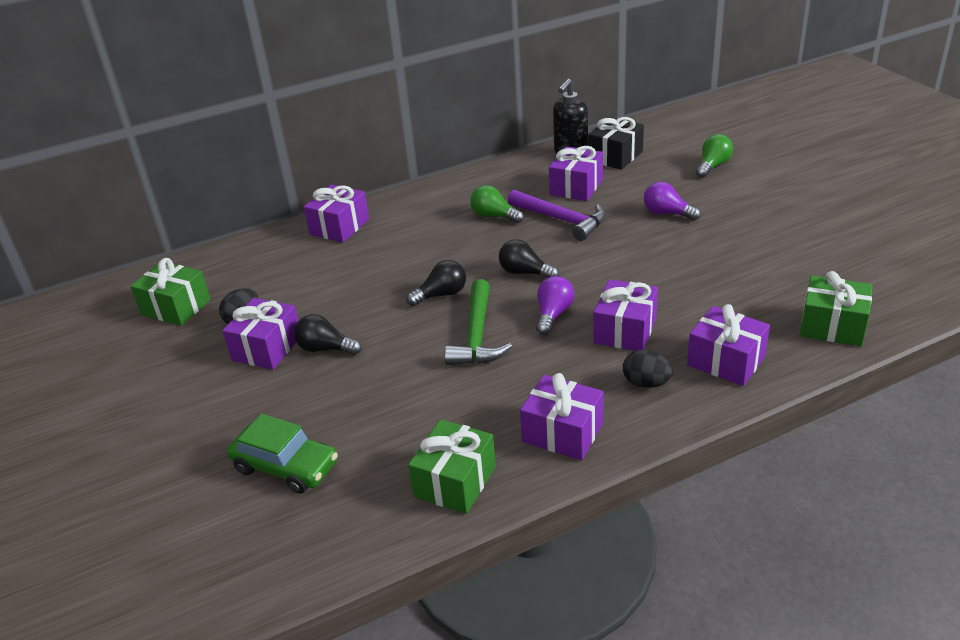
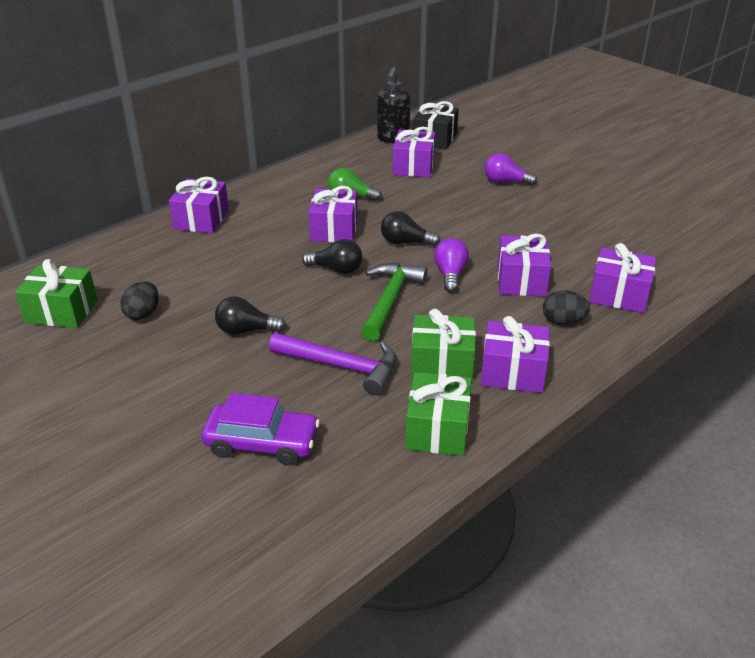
camera: 20 degrees left, 0 degrees up
purple gift [222,298,298,370] -> purple gift moved to [309,186,358,243]
green car [227,414,338,494] -> purple car [202,393,320,466]
black light bulb [406,260,466,306] -> black light bulb turned 60 degrees clockwise [302,239,362,274]
green hammer [445,279,512,365] -> green hammer turned 150 degrees counterclockwise [361,263,427,341]
purple hammer [508,190,605,241] -> purple hammer moved to [269,333,396,395]
green light bulb [696,134,733,178] -> none
green gift [800,271,873,347] -> green gift moved to [411,309,476,383]

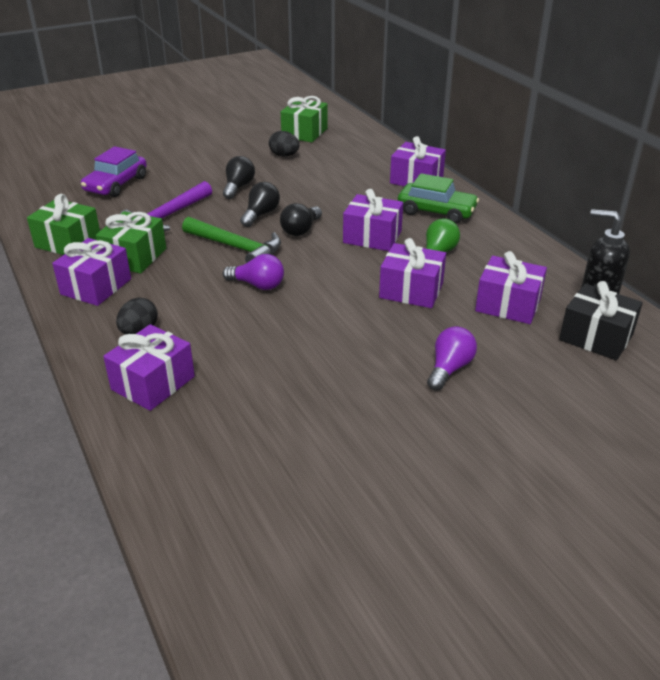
camera: 105 degrees right, 0 degrees up
black light bulb [381,211,440,246] -> black light bulb moved to [240,182,280,227]
purple gift [498,234,551,297] -> purple gift moved to [379,238,446,308]
none -> green car [398,173,479,224]

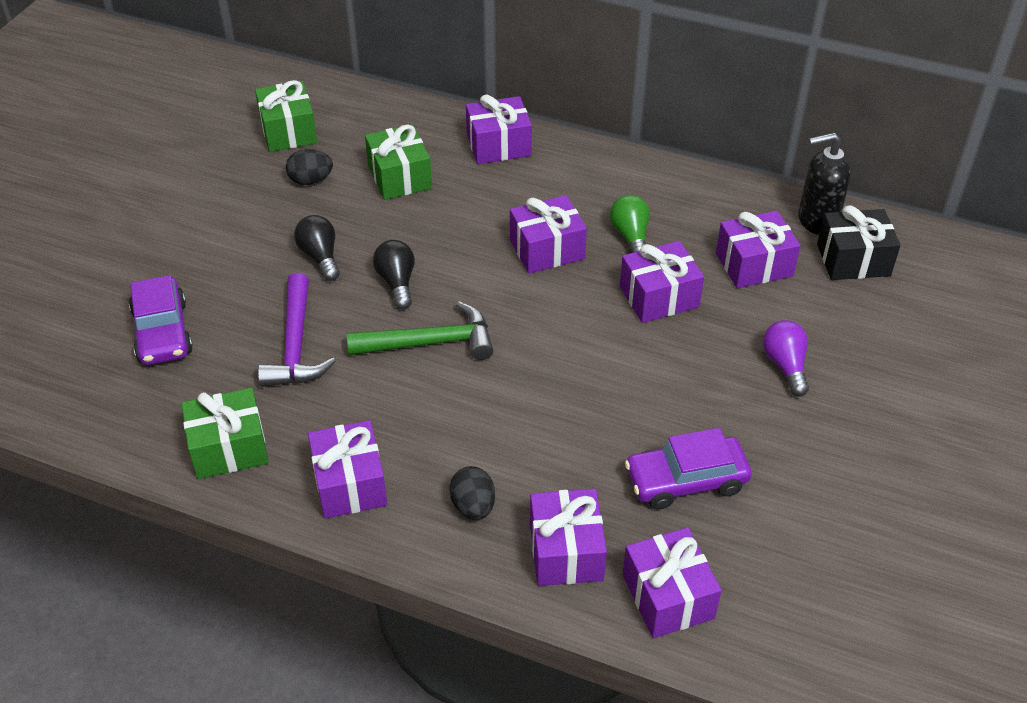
camera: 40 degrees left, 10 degrees up
green gift [96,212,166,273] -> green gift moved to [365,124,432,200]
purple light bulb [223,254,284,290] -> none
black light bulb [280,203,322,236] -> none
green car [398,173,479,224] -> none
none -> purple gift [623,527,722,638]
none -> purple car [625,428,752,510]

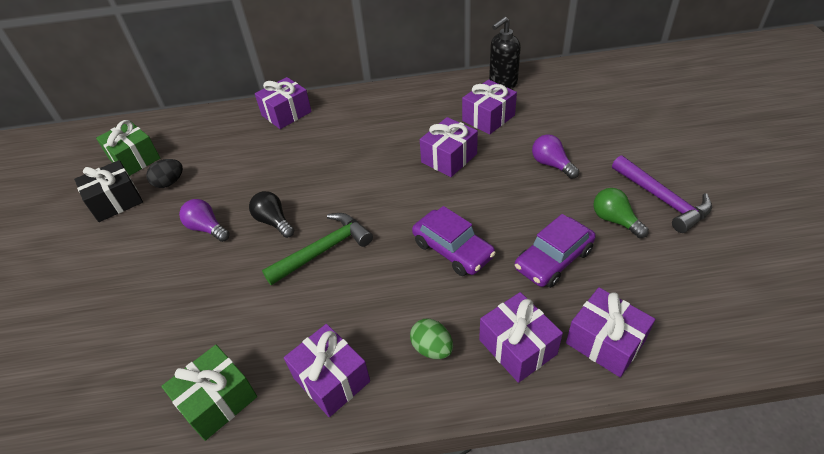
camera: 25 degrees left, 0 degrees up
purple car [129,275,193,365] -> purple car moved to [412,206,496,276]
purple hammer [258,273,336,387] -> purple hammer moved to [612,155,712,233]
black light bulb [294,215,340,281] -> purple light bulb [179,199,230,242]
green gift [365,124,432,200] -> none
black egg [450,466,495,520] -> green egg [410,319,453,359]
purple gift [510,195,587,274] -> none
green light bulb [610,195,650,253] -> green light bulb moved to [593,188,649,238]
black gift [817,206,901,280] -> black gift moved to [74,160,143,222]

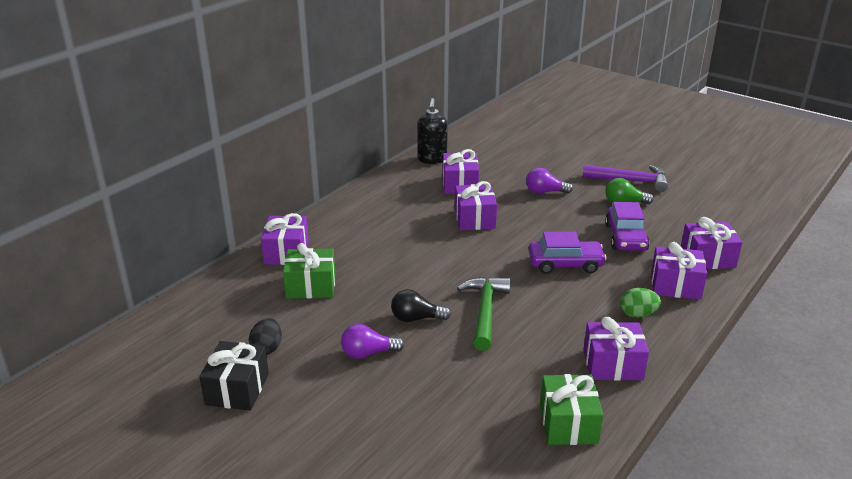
camera: 50 degrees left, 15 degrees down
green gift [96,120,160,176] -> green gift moved to [283,243,335,299]

